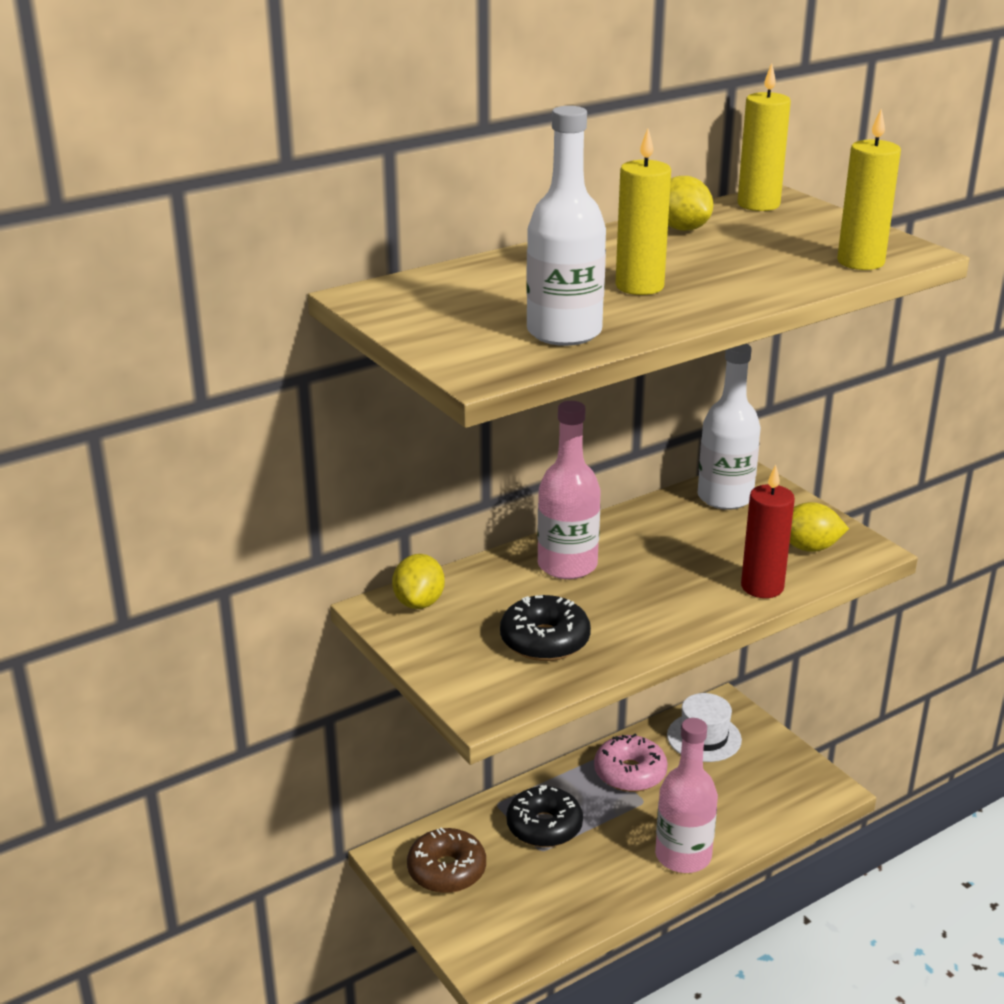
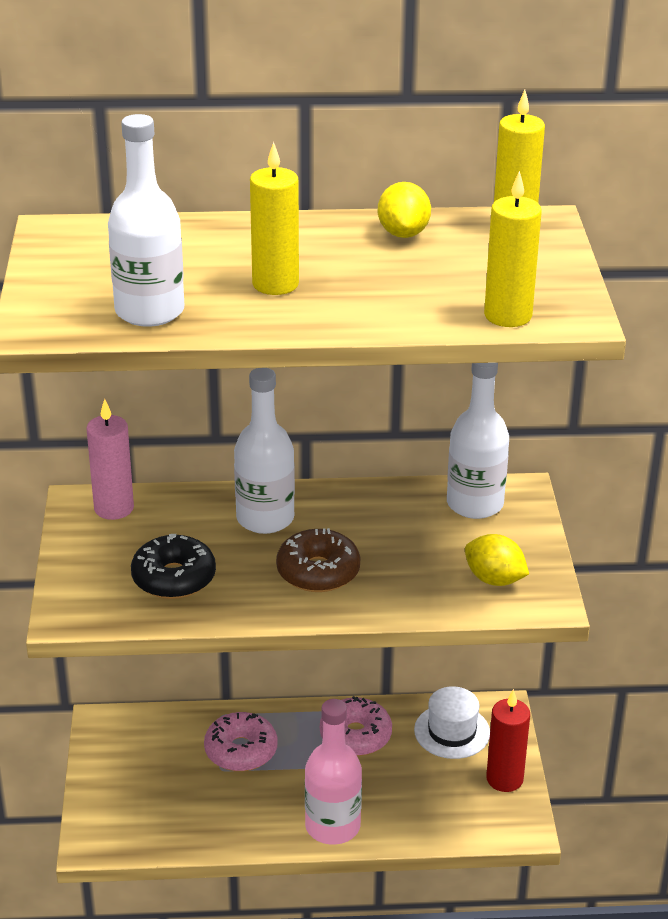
camera: 30 degrees right, 5 degrees up
yellow lemon [392,554,445,609] -> pink candle [86,399,134,520]
brown donut [407,827,486,893] -> brown donut moved to [276,528,360,592]
black donut [506,785,583,847] -> pink donut [204,712,278,771]
pink bottle [537,401,601,579] -> white bottle [234,368,295,534]
red candle [741,465,795,598] -> red candle moved to [486,689,530,792]

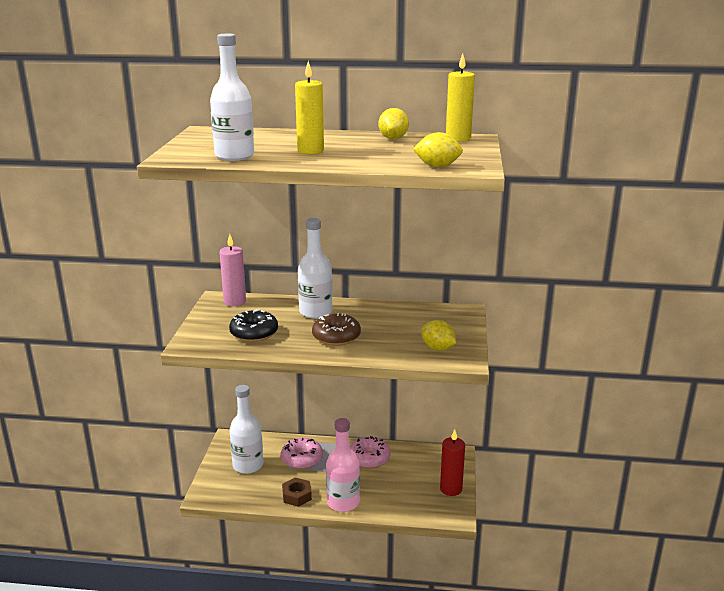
camera: 10 degrees right, 10 degrees down
white hat [414,686,490,759] -> none
white bottle [447,363,509,519] -> white bottle moved to [229,385,263,474]
yellow candle [484,171,542,327] -> yellow lemon [413,132,463,167]
none -> brown nut [282,478,312,507]

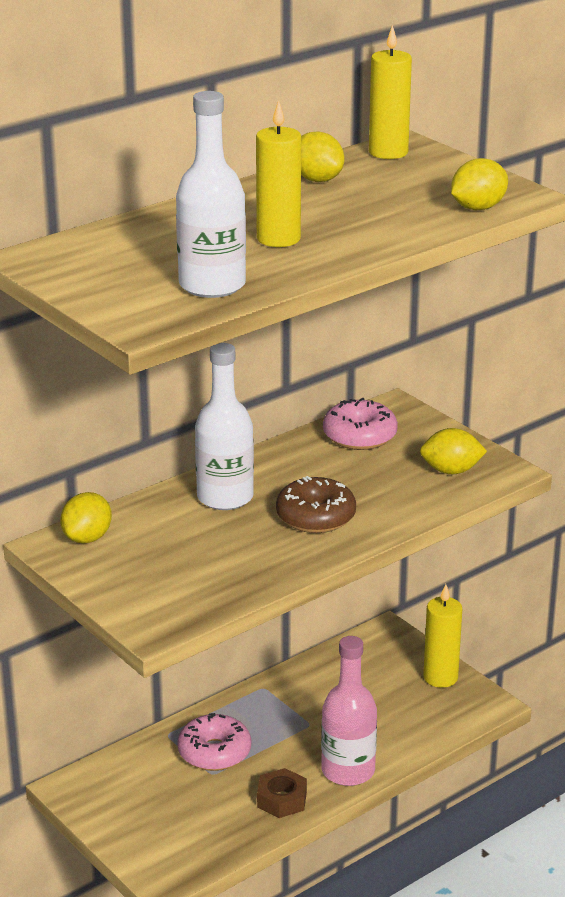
camera: 45 degrees left, 5 degrees up
pink candle [219,234,246,307] -> yellow lemon [60,492,112,544]
black donut [229,309,278,342] -> none
white bottle [229,385,263,474] -> none
pink donut [350,436,390,468] -> pink donut moved to [323,398,398,450]
red candle [440,429,465,496] -> yellow candle [423,584,462,688]

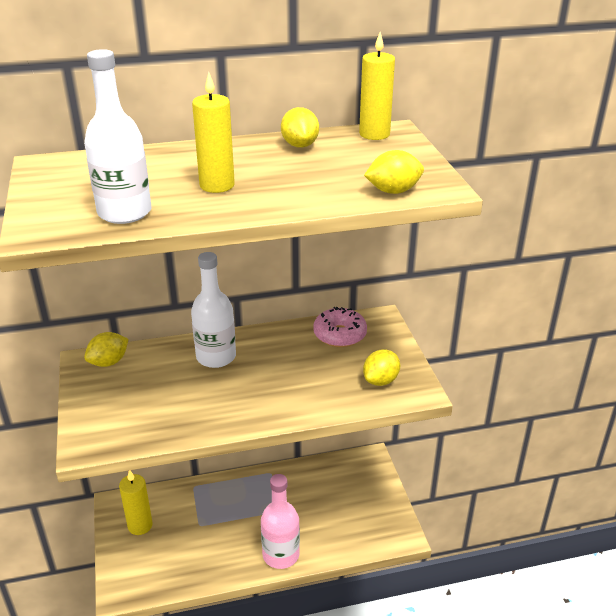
camera: 25 degrees right, 5 degrees up
pink donut [177,713,251,771] -> none
brown nut [257,768,307,818] -> none
brown donut [276,476,356,533] -> none
yellow lemon [420,428,487,474] -> yellow lemon turned 75 degrees counterclockwise [363,349,400,386]
yellow candle [423,584,462,688] -> yellow candle moved to [119,471,153,535]

